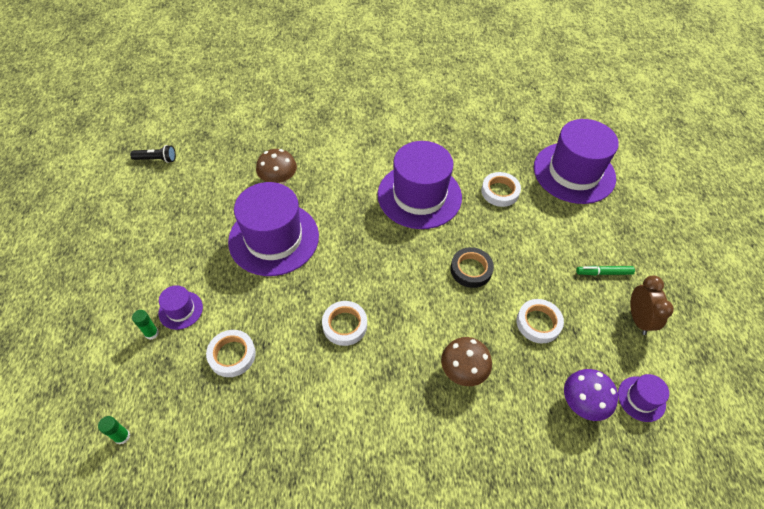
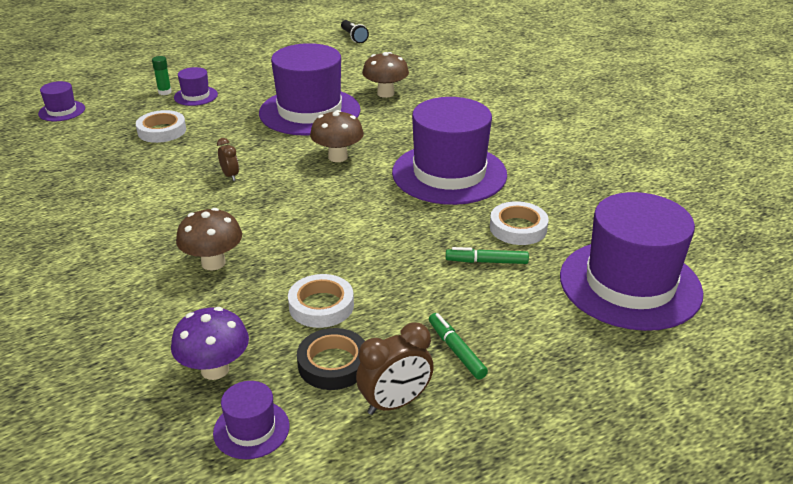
camera: 65 degrees right, 20 degrees down
green glue stick [98,416,130,444] -> purple hat [38,81,85,121]
white tape [322,301,367,346] -> brown clock [217,138,239,181]
black tape [450,247,494,288] -> black tape moved to [297,328,365,390]
none -> brown mushroom [310,110,364,162]
none -> green marker [446,247,529,264]

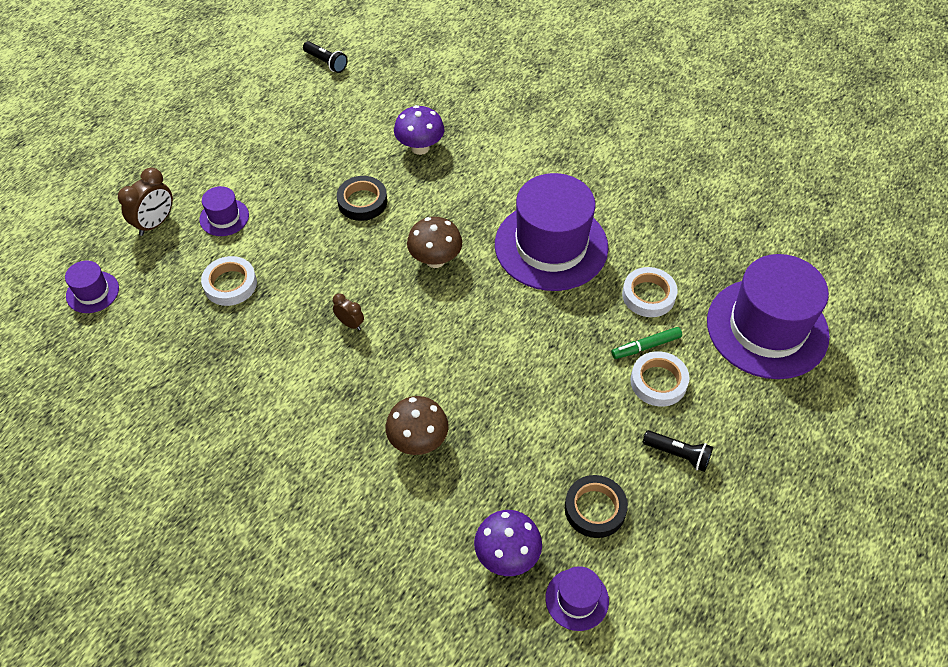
camera: 25 degrees left, 20 degrees up
green glue stick [152,56,171,95] -> none
purple hat [259,43,361,136] -> black tape [337,176,387,221]
white tape [288,274,354,328] -> white tape moved to [630,351,690,407]
brown clock [356,323,434,415] -> brown clock moved to [118,168,173,236]
brown mushroom [362,52,409,98] -> purple mushroom [394,105,444,155]
green marker [429,313,488,379] -> black flashlight [643,430,713,472]

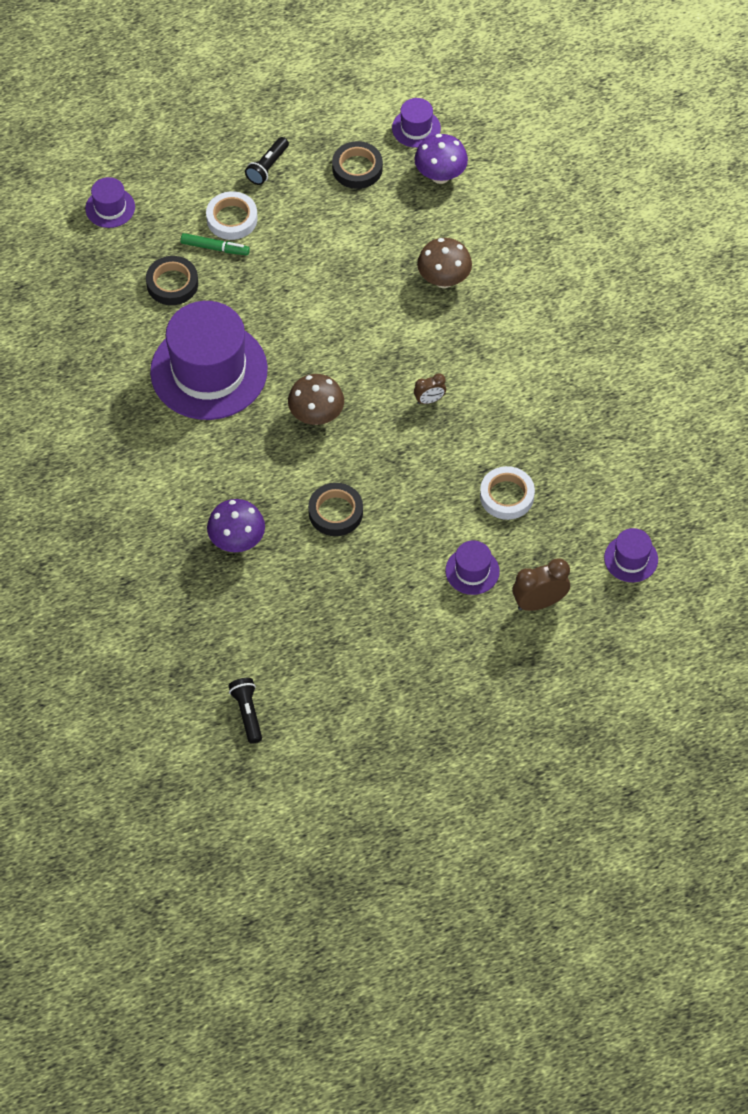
camera: 145 degrees left, 5 degrees up
brown clock [333,293,364,330] -> brown clock turned 90 degrees counterclockwise [414,373,446,404]
white tape [622,267,678,317] -> black tape [146,256,198,305]
black flashlight [643,430,713,472] -> black flashlight turned 120 degrees counterclockwise [245,137,289,185]
purple hat [707,254,830,379] -> purple hat [85,177,135,228], size x0.44

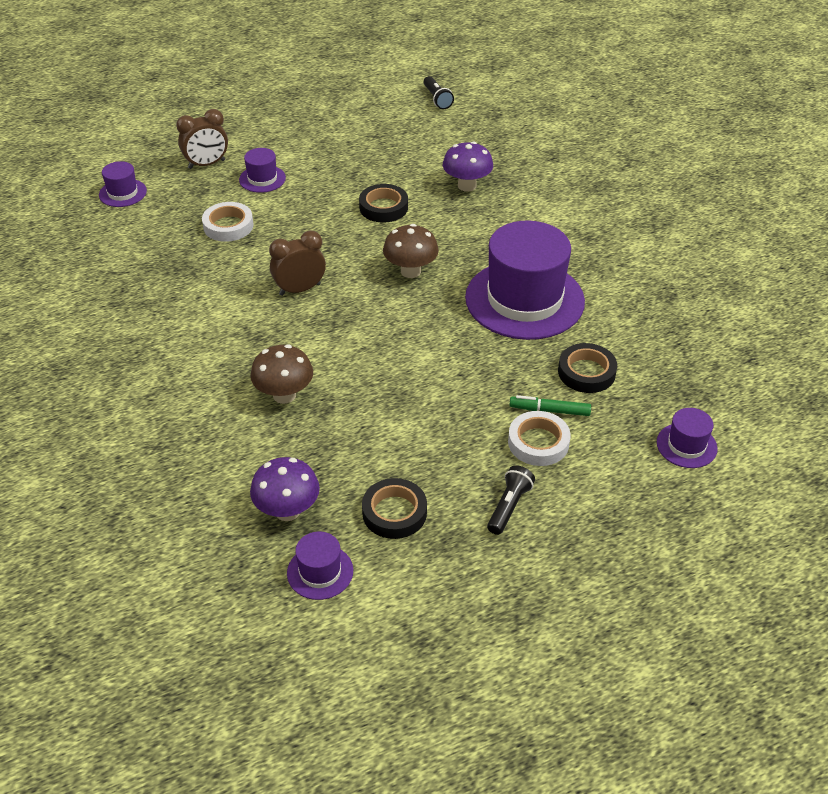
camera: 175 degrees right, 15 degrees down
brown clock [414,373,446,404] -> brown clock [269,231,326,296], size x1.70

